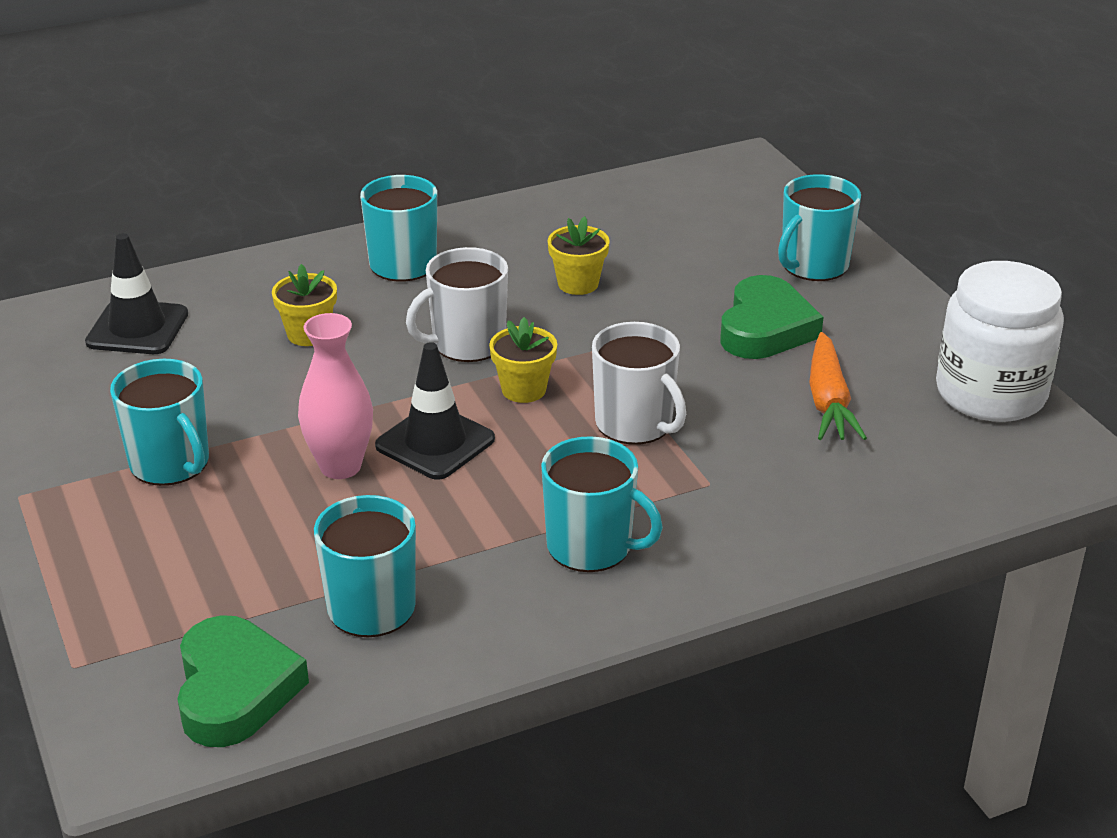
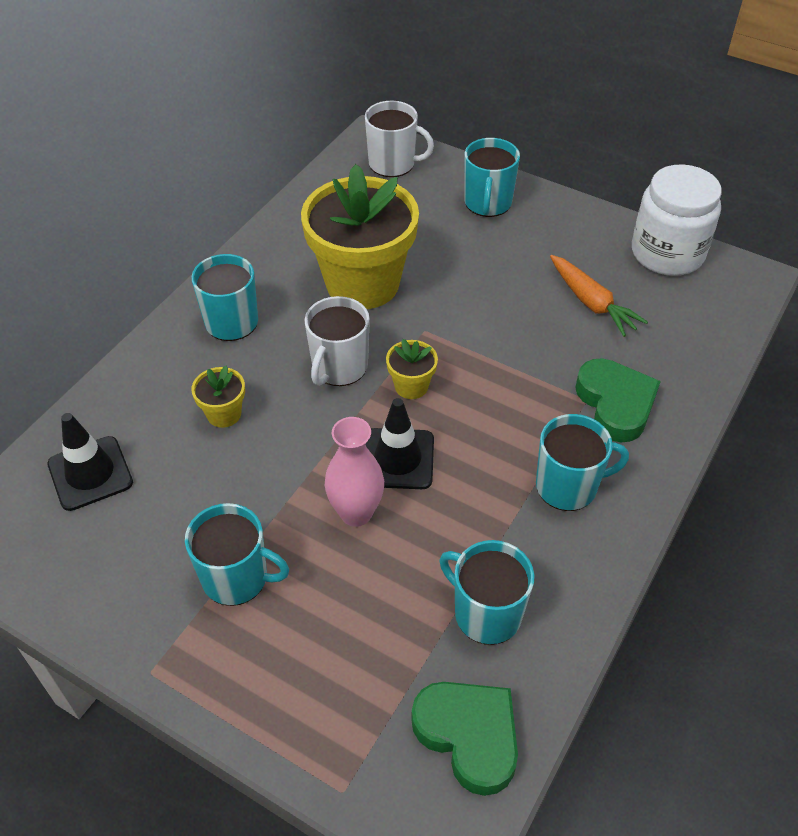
camera: 35 degrees left, 15 degrees up
yellow flower pot [548,216,610,295] -> yellow flower pot [301,164,419,309], size x2.39
white mug [592,322,686,445] -> white mug moved to [365,101,434,177]
green heart [720,275,823,359] -> green heart moved to [575,358,661,442]

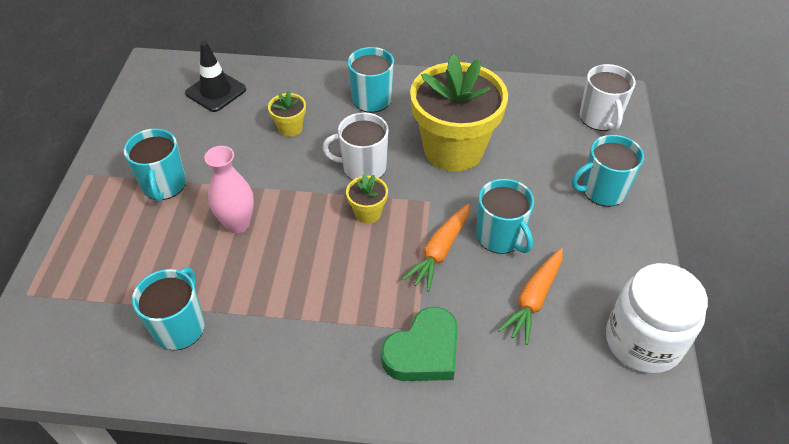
camera: 65 degrees right, 0 degrees up
black traffic cone [365,398,434,489] -> none
green heart [411,682,518,796] -> none
turquoise mug [536,414,629,511] -> turquoise mug moved to [476,179,534,254]
none -> orange carrot [402,204,470,292]

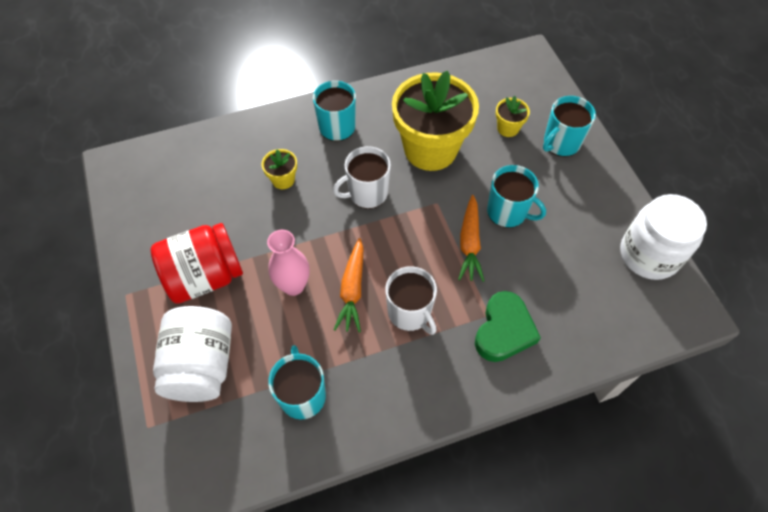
camera: 25 degrees left, 10 degrees up
turquoise mug [124,128,186,202] -> red jar [150,223,243,304]
black traffic cone [185,42,246,112] -> none
yellow flower pot [346,173,388,224] -> yellow flower pot moved to [496,96,530,137]
orange carrot [498,248,563,345] -> orange carrot moved to [333,238,364,332]
white mug [580,64,636,131] -> white mug moved to [385,266,437,335]
none -> white jar [153,306,232,402]

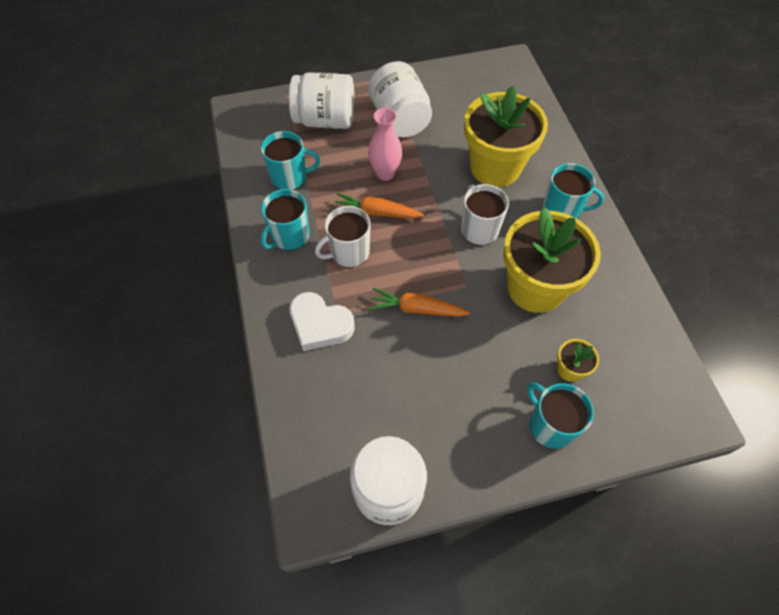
camera: 95 degrees right, 0 degrees up
red jar [150,223,243,304] -> white jar [368,61,432,138]
yellow flower pot [262,149,297,189] -> yellow flower pot [464,86,548,187], size x2.39
green heart [475,291,541,362] -> white heart [290,292,355,351]
turquoise mug [487,165,546,228] -> turquoise mug moved to [261,189,310,251]

